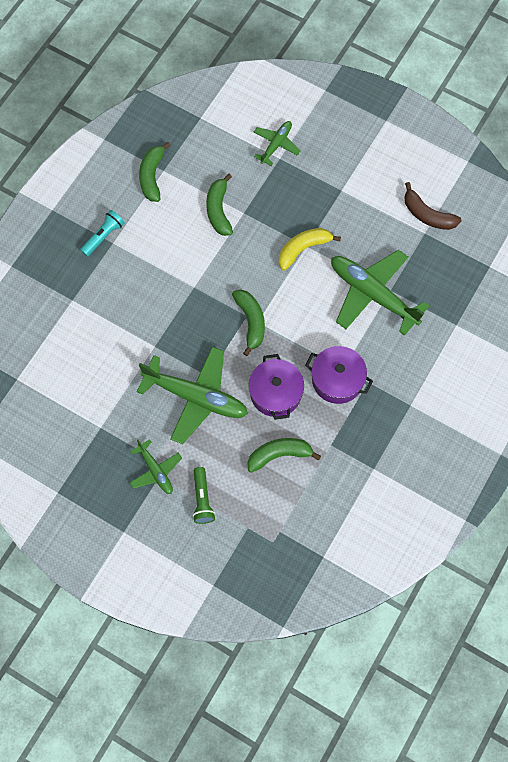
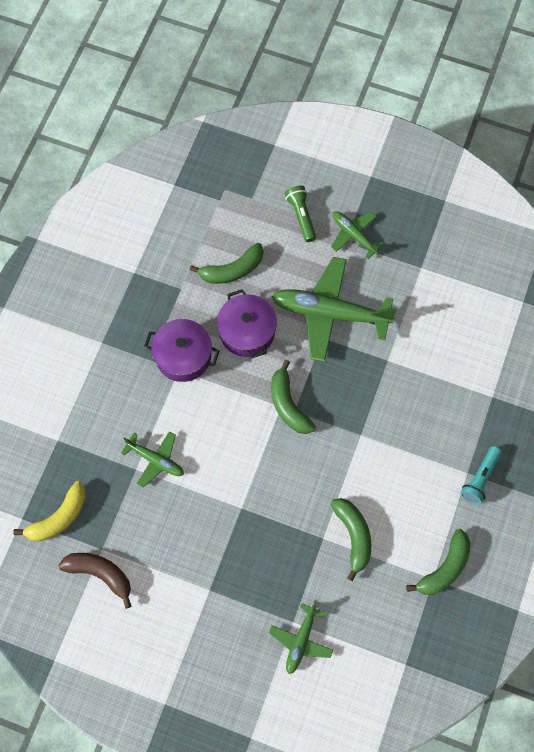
camera: 170 degrees right, 0 degrees up
green banana [139,142,171,202] -> green banana turned 45 degrees clockwise [406,529,470,595]
yellow banana [279,228,341,271] -> yellow banana moved to [13,481,86,541]
green plane [331,250,429,336] -> green plane [121,431,184,488], size x0.53

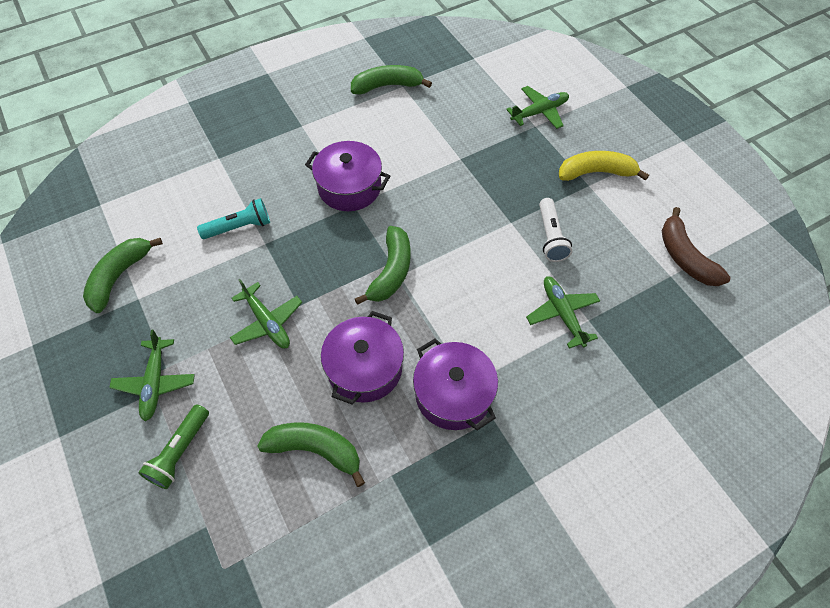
camera: 140 degrees left, 10 degrees down
yellow banana [13,481,86,541] -> yellow banana moved to [559,151,649,181]
green plane [272,257,397,362] -> green plane [230,279,302,349], size x0.53
green banana [331,498,371,581] -> green banana moved to [83,238,163,313]
turquoise flashlight [460,446,502,505] -> turquoise flashlight moved to [197,198,270,239]
none -> purple pot [305,141,390,211]
none -> white flashlight [539,198,572,262]

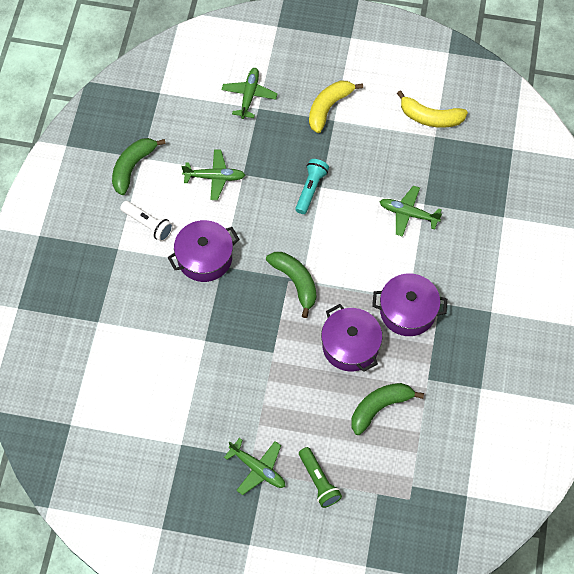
camera: 50 degrees left, 5 degrees up
green banana [83,238,163,313] -> none
turquoise flashlight [197,198,270,239] -> turquoise flashlight moved to [295,159,329,214]
green plane [230,279,302,349] -> green plane moved to [182,149,245,200]
white flashlight [539,198,572,262] -> white flashlight moved to [120,201,173,242]
brown banana [662,207,730,286] -> yellow banana [397,90,468,128]

